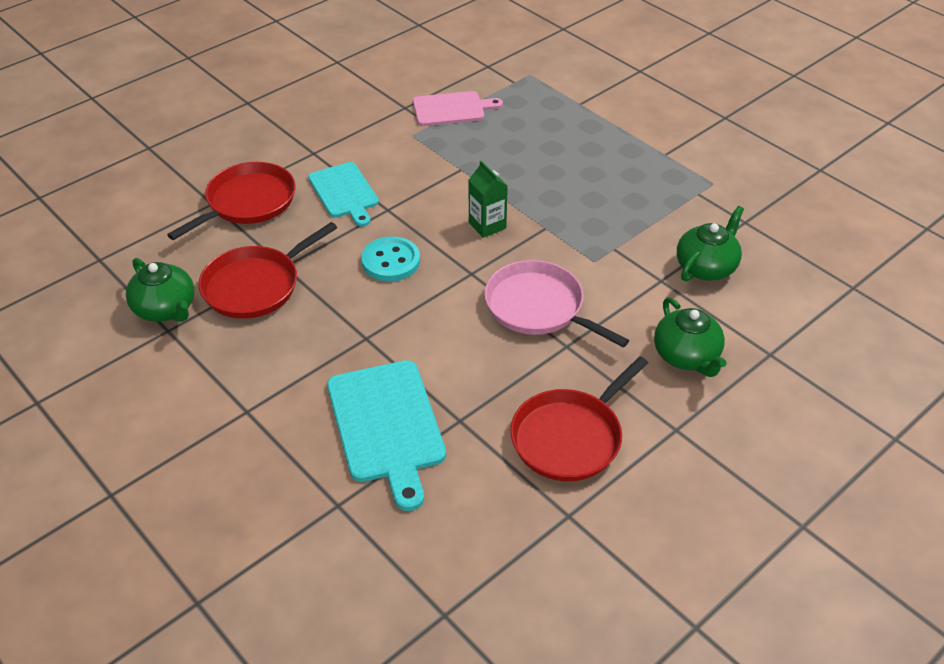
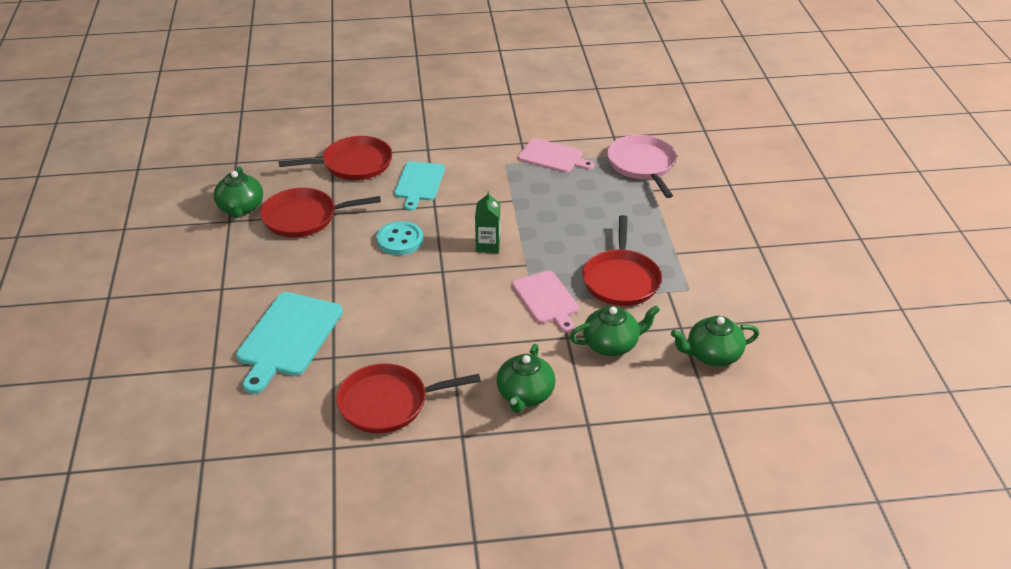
camera: 35 degrees right, 5 degrees down
pink pan [484,260,629,347] -> pink pan moved to [607,135,677,198]
none -> pink cutting board [512,270,579,332]
none -> red pan [582,215,662,306]
none -> green teapot [671,316,759,366]

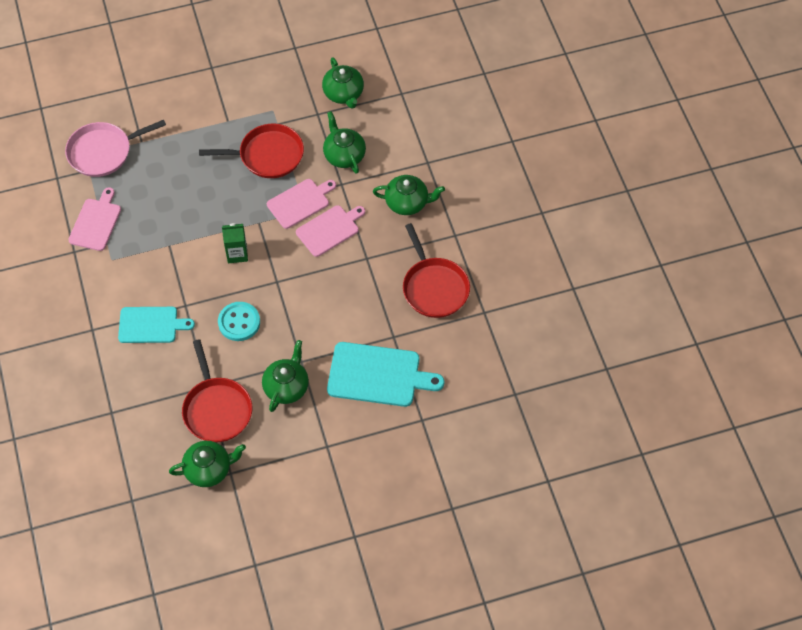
camera: 100 degrees left, 20 degrees up
red pan [279,136,392,180] -> none
none -> green teapot [262,340,309,412]
none -> pink cutting board [296,205,365,257]

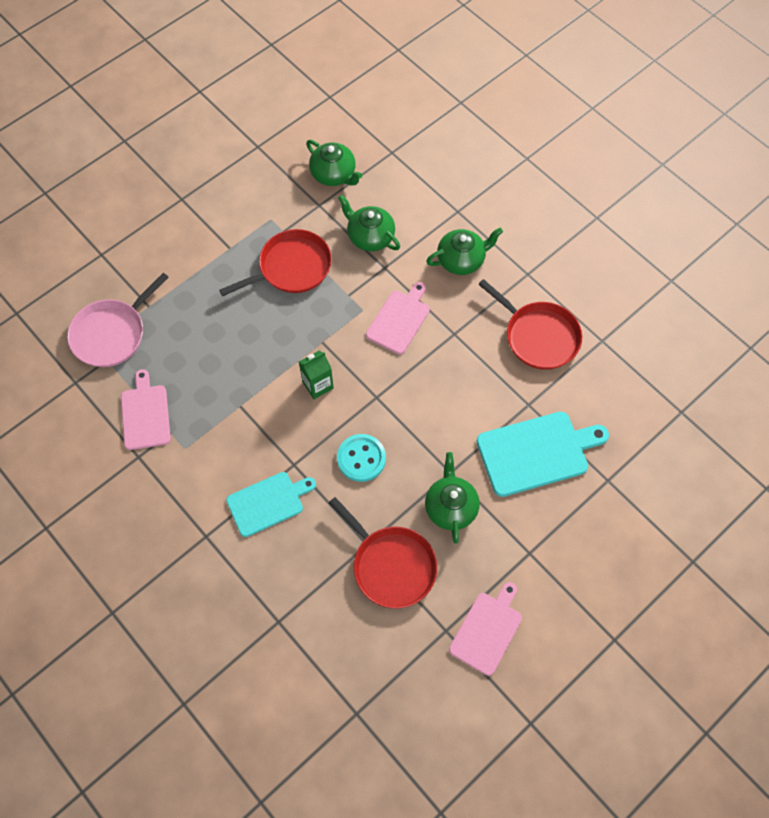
camera: 25 degrees left, 5 degrees up
green teapot [169,441,246,487] -> none
pink cutting board [267,179,336,229] -> pink cutting board moved to [449,582,522,676]

